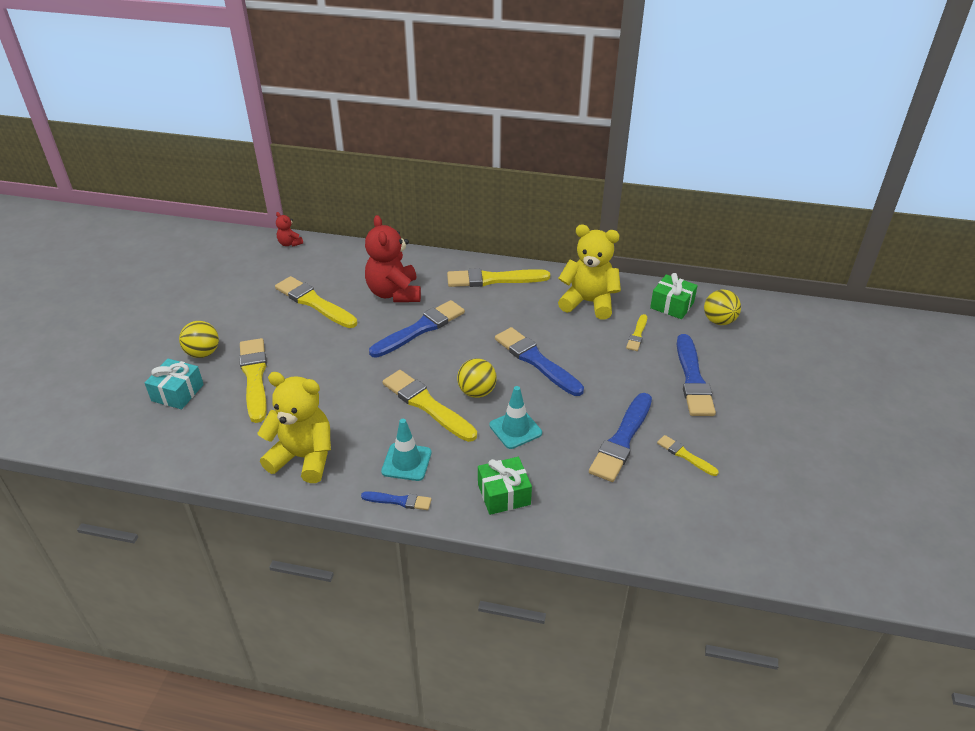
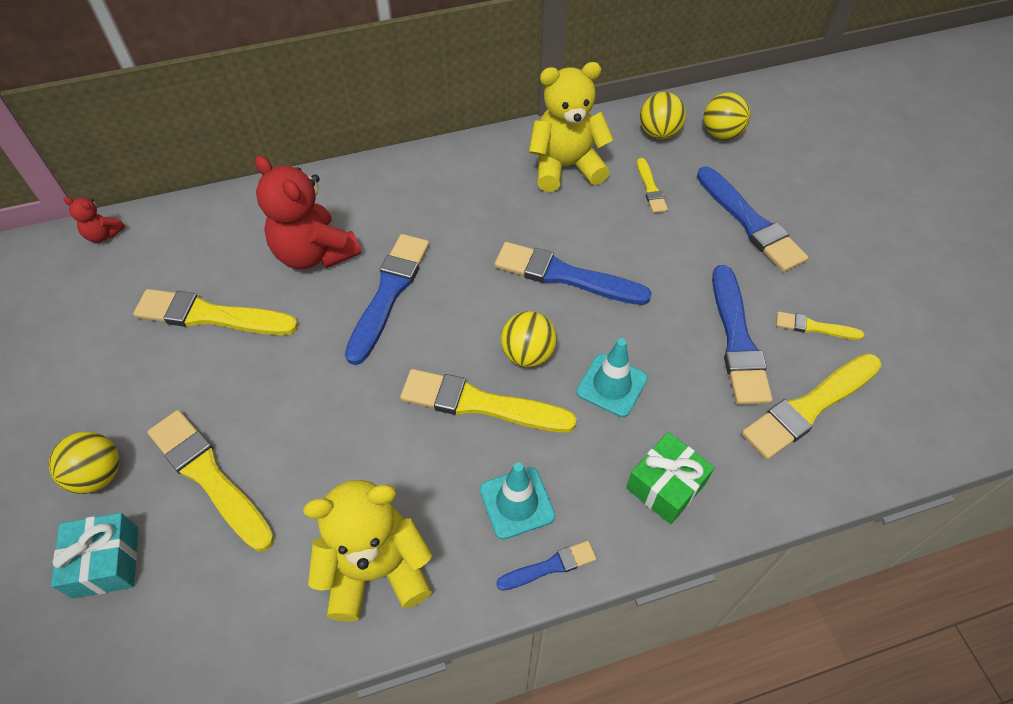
camera: 30 degrees left, 15 degrees up
yellow brush [447,268,550,287] -> yellow brush moved to [742,353,882,460]
green gift [650,273,698,319] -> yellow ball [640,92,686,139]

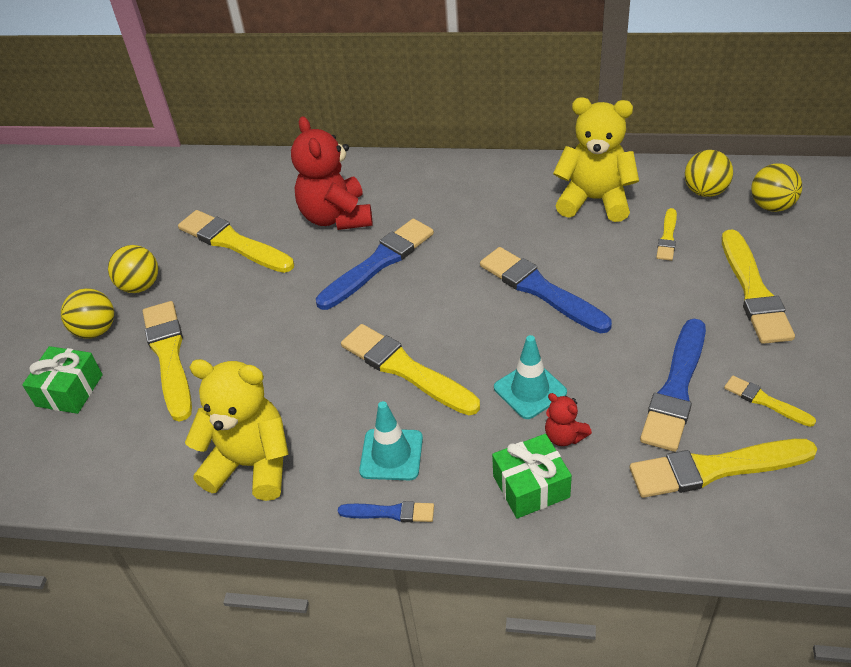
camera: 30 degrees right, 10 degrees down
turquoise gift [51,513,138,599] -> green gift [22,346,103,414]
red teddy bear [64,197,125,243] -> red teddy bear moved to [545,393,592,446]
yellow ball [501,311,557,367] -> yellow ball moved to [108,245,158,293]
blue brush [697,166,809,272] -> yellow brush [722,229,795,344]

